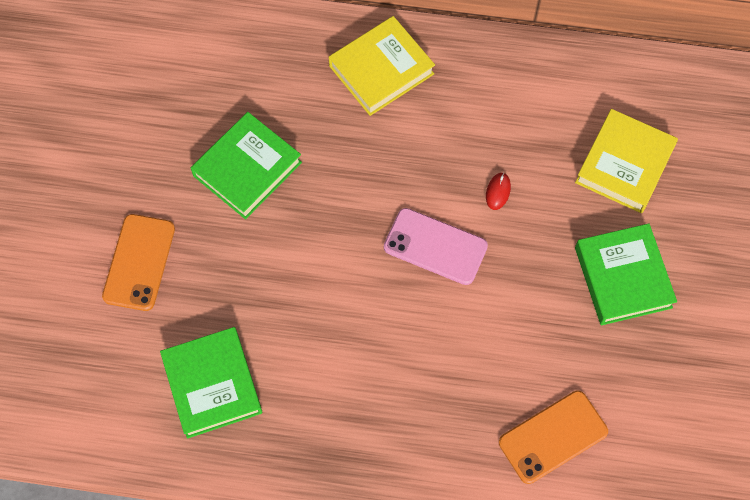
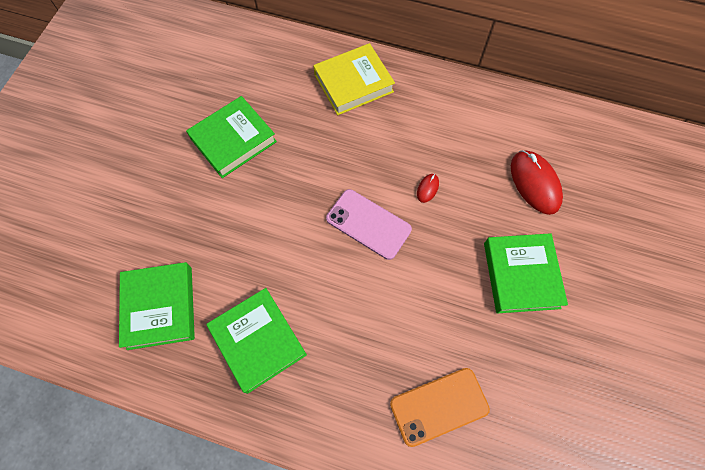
camera: 10 degrees right, 0 degrees up
orange phone [102,214,175,311] -> none
yellow book [575,109,678,213] -> red mouse [511,150,563,215]
none -> green book [206,288,307,394]

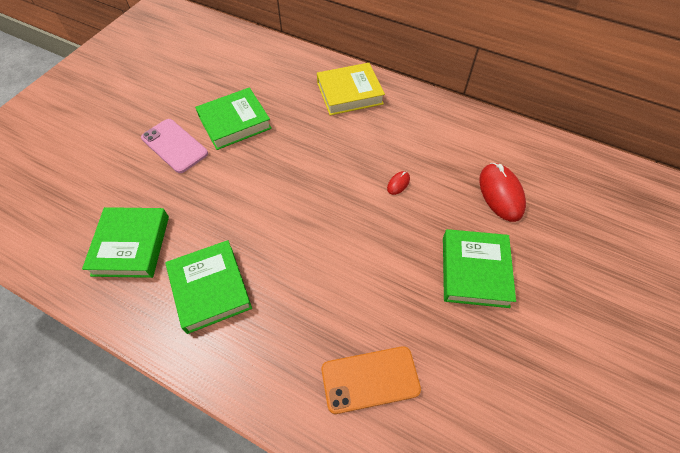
camera: 10 degrees right, 10 degrees down
pink phone [326,189,412,260] -> pink phone moved to [141,119,208,173]

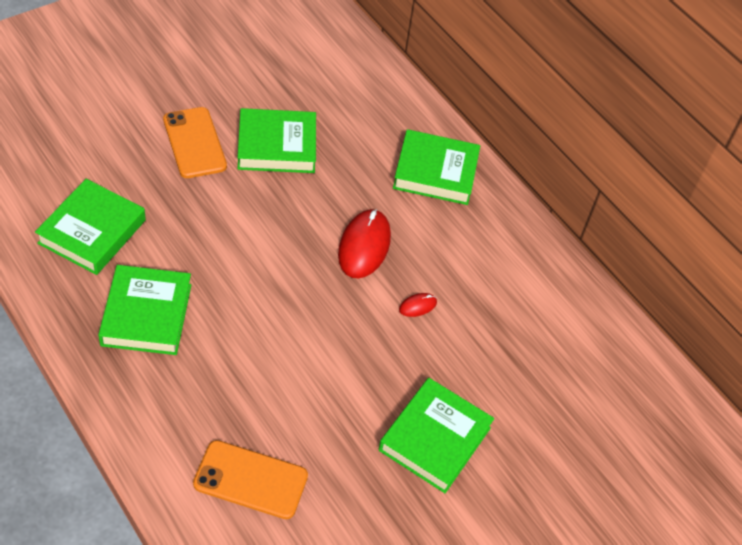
camera: 20 degrees right, 5 degrees down
pink phone [141,119,208,173] -> orange phone [163,107,227,178]
yellow book [317,63,385,115] -> green book [393,129,480,205]
red mouse [479,163,526,222] -> red mouse moved to [338,209,391,279]

